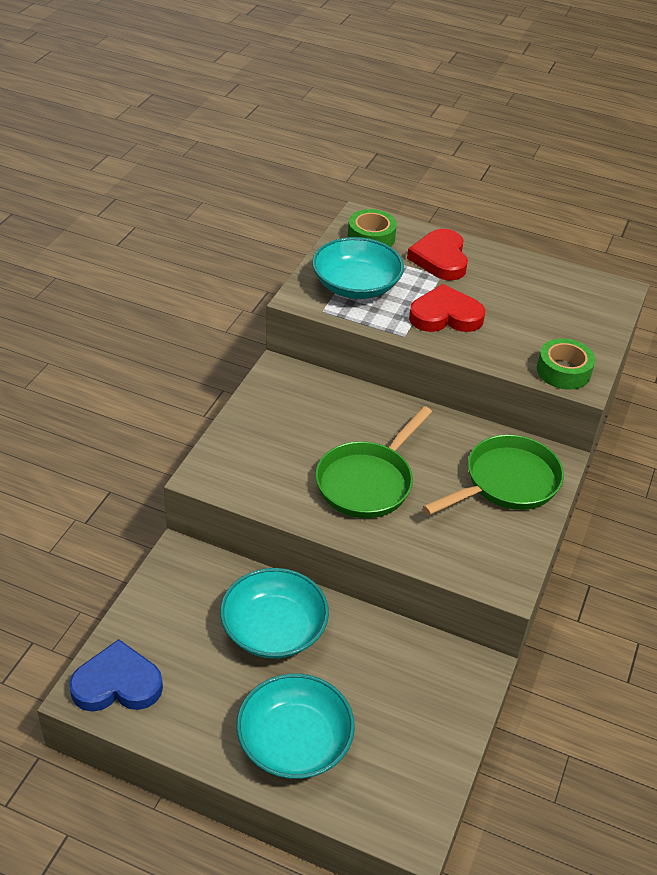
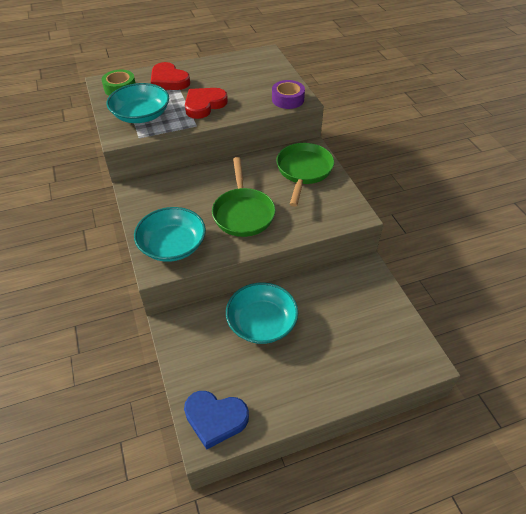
camera: 40 degrees left, 5 degrees up
blue heart [69,639,163,712] -> blue heart turned 120 degrees counterclockwise [184,391,249,450]
turquoise bowl [236,673,355,779] -> turquoise bowl moved to [134,207,206,262]
green tape [537,338,595,390] -> purple tape [272,80,305,109]

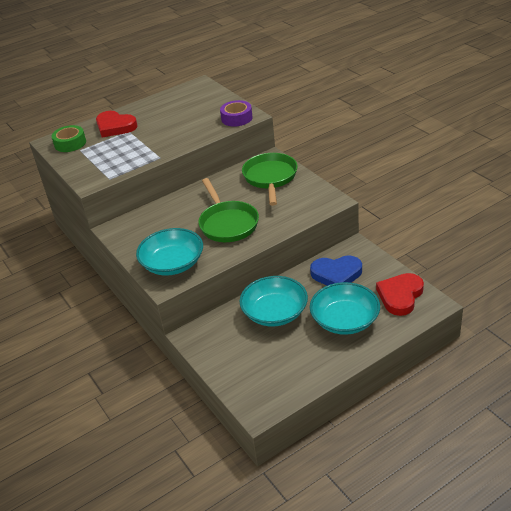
camera: 10 degrees left, 10 degrees down
turquoise bowl [107,83,169,123] -> turquoise bowl moved to [310,282,380,335]
blue heart [184,391,249,450] -> blue heart moved to [310,255,362,286]
red heart [185,88,228,119] -> red heart moved to [376,273,424,316]

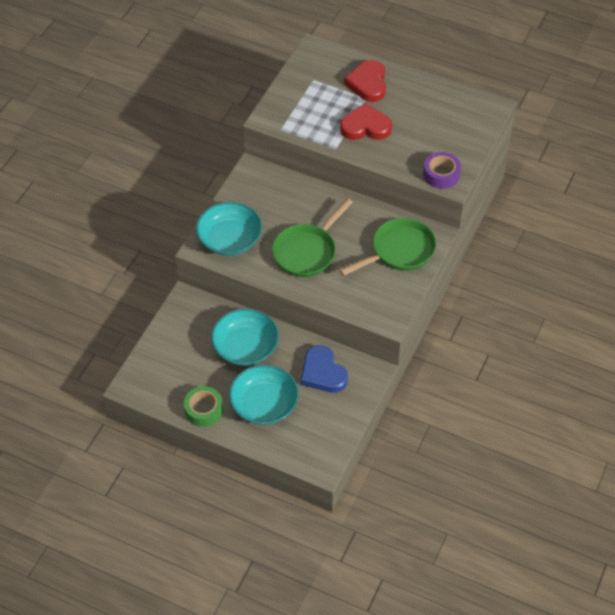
camera: 55 degrees right, 15 degrees up
green tape [51,125,86,152] -> green tape moved to [184,386,223,427]
red heart [376,273,424,316] -> red heart moved to [340,103,392,140]

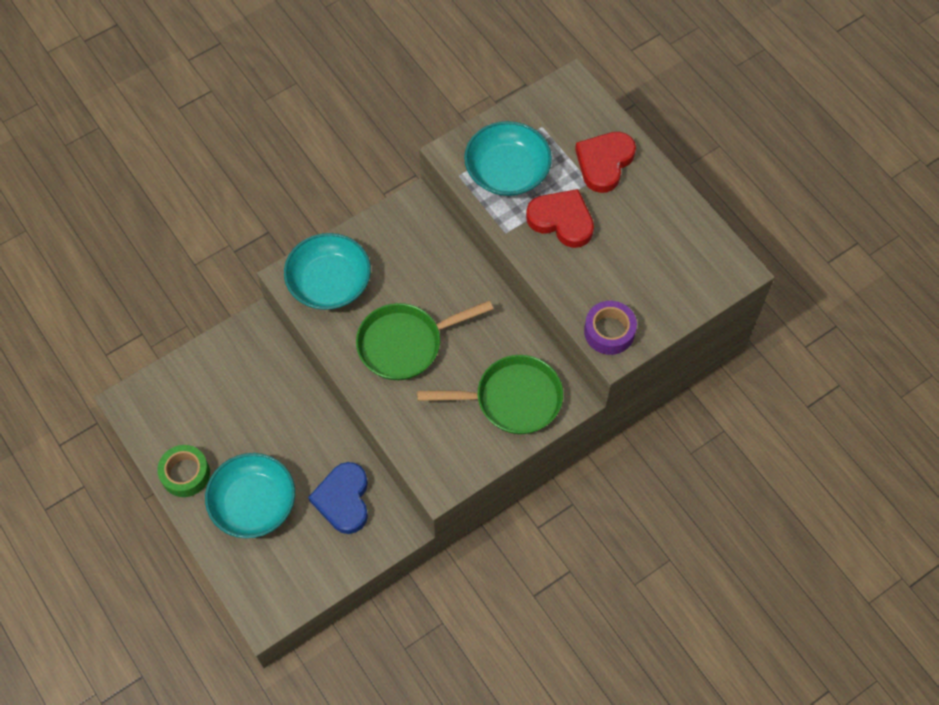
camera: 30 degrees right, 10 degrees up
turquoise bowl [211,309,279,366] -> turquoise bowl moved to [464,121,552,196]

